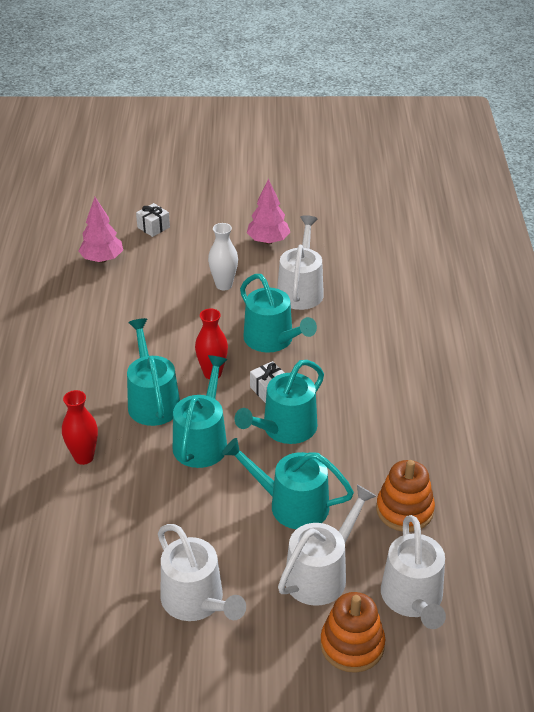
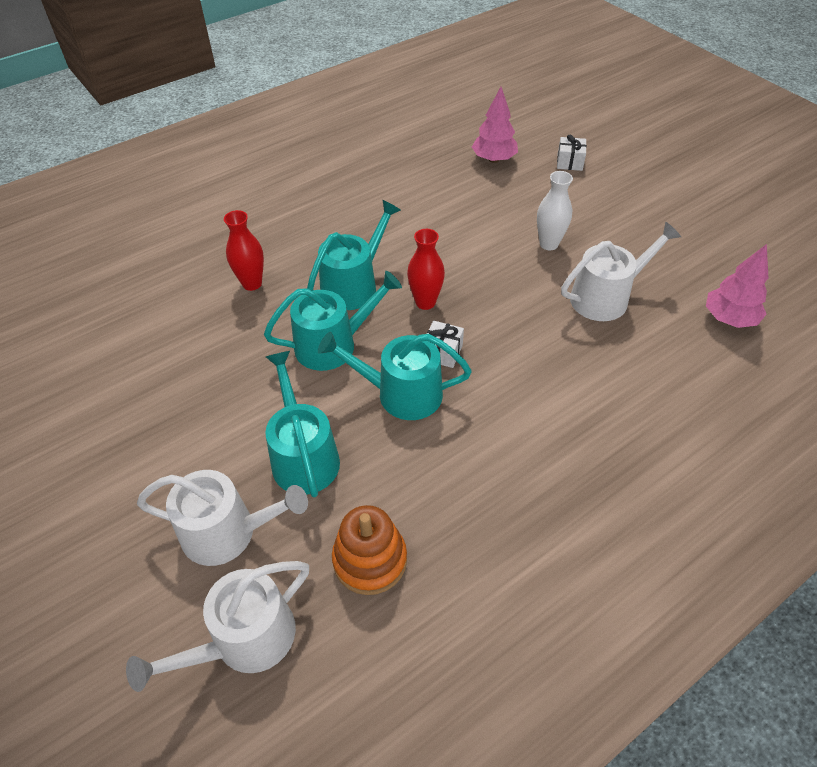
camera: 55 degrees right, 10 degrees up
white watering can [158,524,246,621] -> none
turquoise watering can [240,274,317,353] -> none
pink tree [247,178,290,244] -> pink tree moved to [706,244,769,328]
orange stacking toy [320,592,385,673] -> none

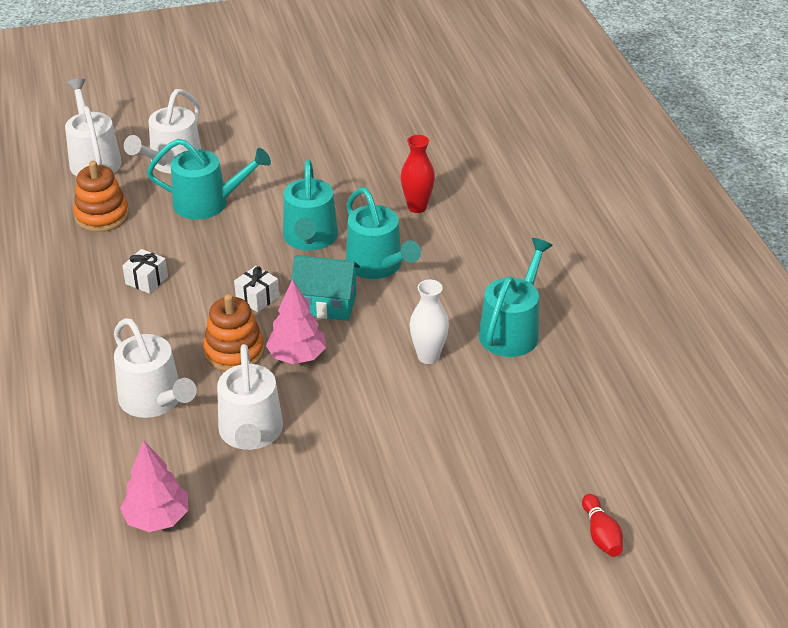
camera: 110 degrees right, 10 degrees down
turquoise watering can [318,332,472,420] -> turquoise watering can moved to [479,238,553,357]
red vase [407,229,445,310] -> turquoise house [291,255,360,321]
pink tree [472,87,518,163] -> pink tree moved to [266,279,326,364]
white vase [537,171,573,250] -> white vase moved to [409,280,449,364]
white gift [557,134,587,171] -> white gift moved to [122,249,168,294]
none -> white watering can [114,318,197,418]
none -> orange stacking toy [203,294,264,371]
none -> red bowling pin [582,494,623,557]

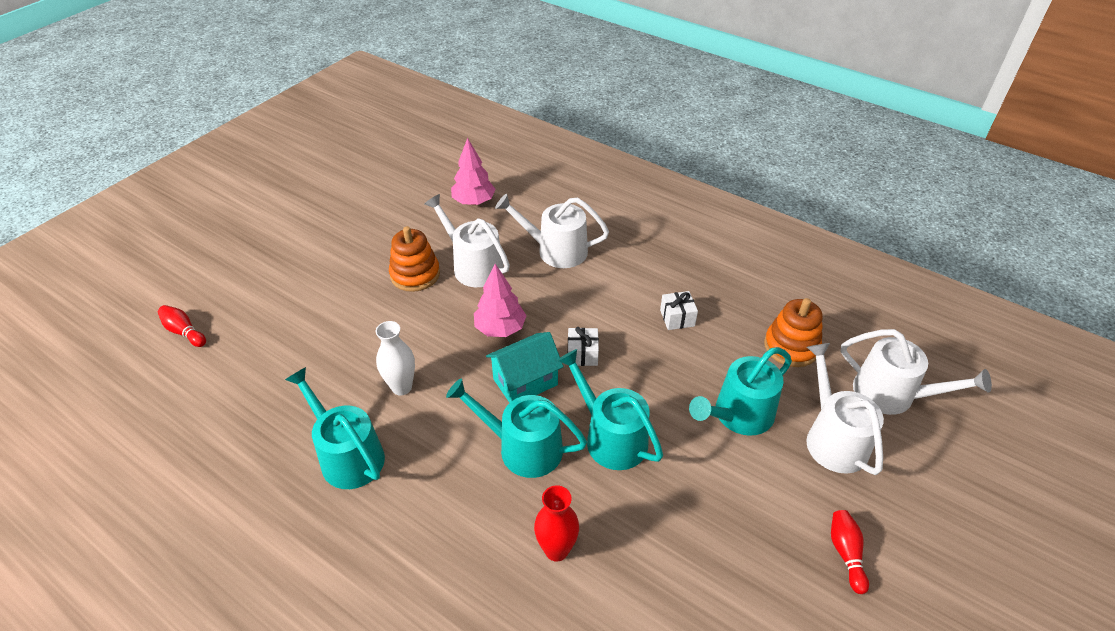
camera: 140 degrees right, 5 degrees up
orange stacking toy [203,294,264,371] -> orange stacking toy moved to [389,226,440,292]
turquoise watering can [479,238,553,357] -> turquoise watering can turned 150 degrees clockwise [285,367,385,489]
none -> red bowling pin [831,510,869,594]

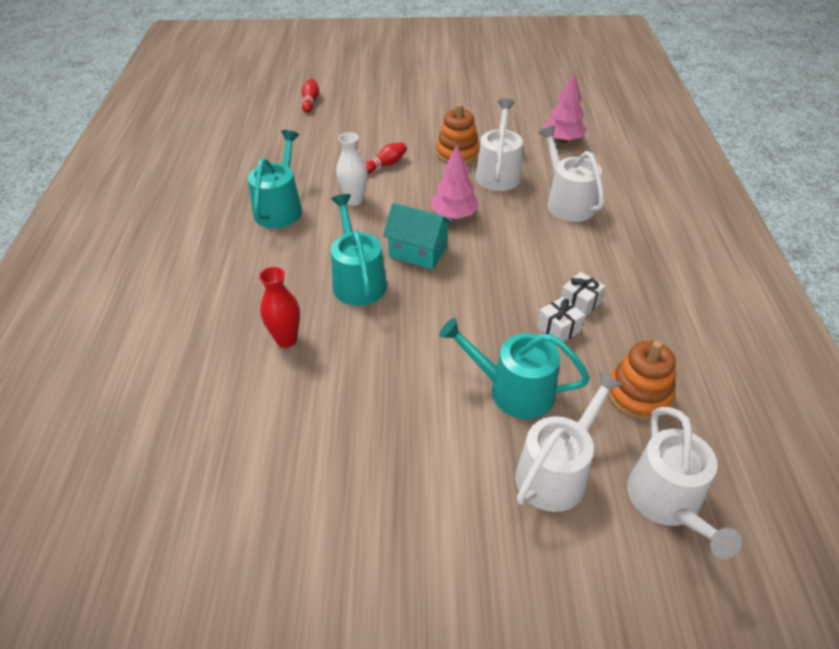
camera: 55 degrees right, 0 degrees up
turquoise watering can [557,349,663,470] -> none
white gift [568,327,599,366] -> white gift moved to [537,297,585,342]
red bowling pin [831,510,869,594] -> red bowling pin moved to [365,142,407,174]

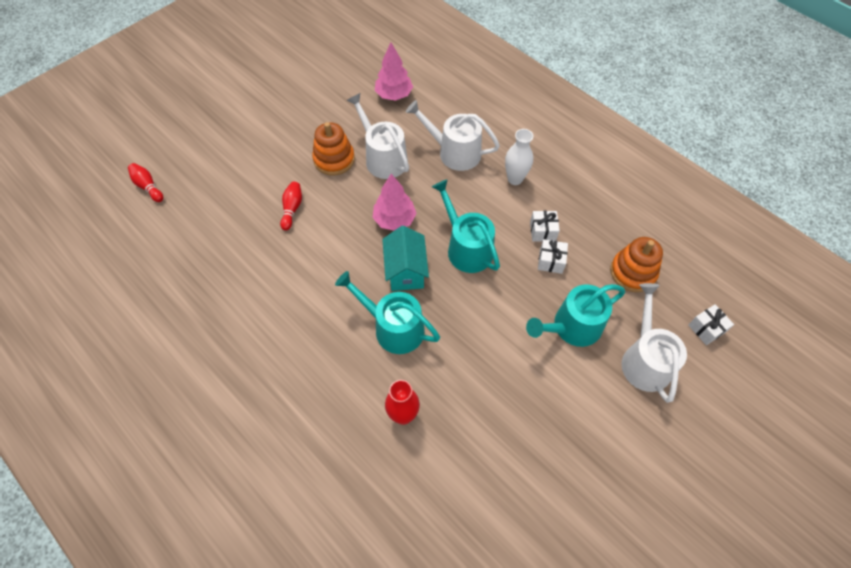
camera: 45 degrees left, 15 degrees up
turquoise watering can [248,130,302,228] -> turquoise watering can moved to [432,179,500,273]
white vase [336,132,367,206] -> white vase moved to [505,129,533,185]
turquoise house [383,203,452,269] -> turquoise house turned 75 degrees counterclockwise [382,226,429,291]
white watering can [627,407,742,559] -> white gift [688,304,734,345]

